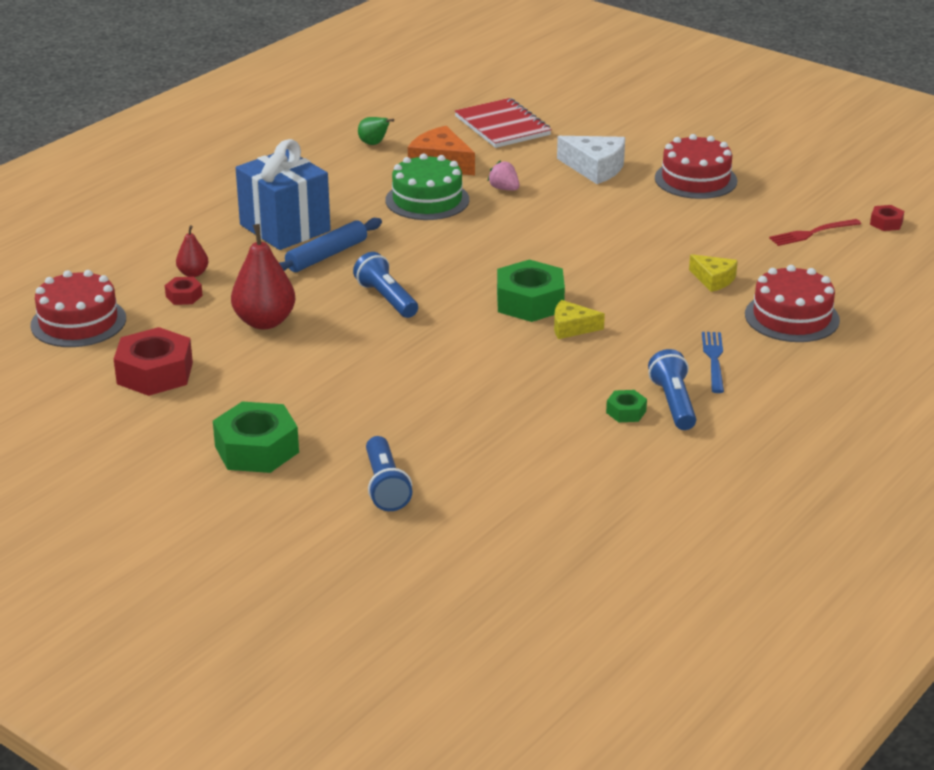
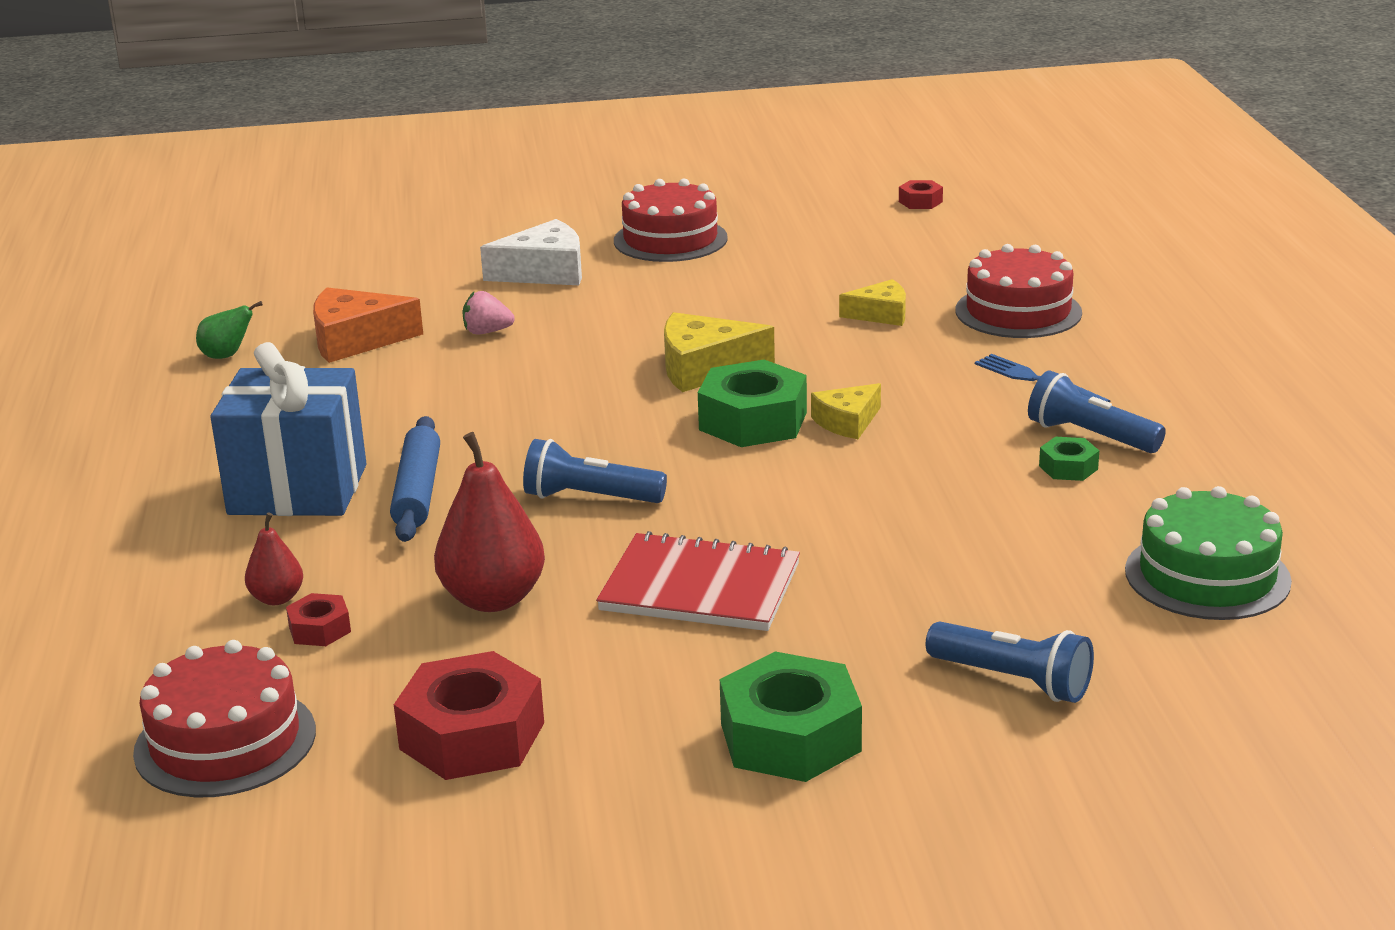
camera: 45 degrees left, 5 degrees down
green cake [386,154,469,220] -> green cake moved to [1125,486,1292,620]
red notebook [455,98,552,148] -> red notebook moved to [596,531,800,631]
red fork [769,219,861,246] -> none
none -> yellow cheese [664,312,775,392]

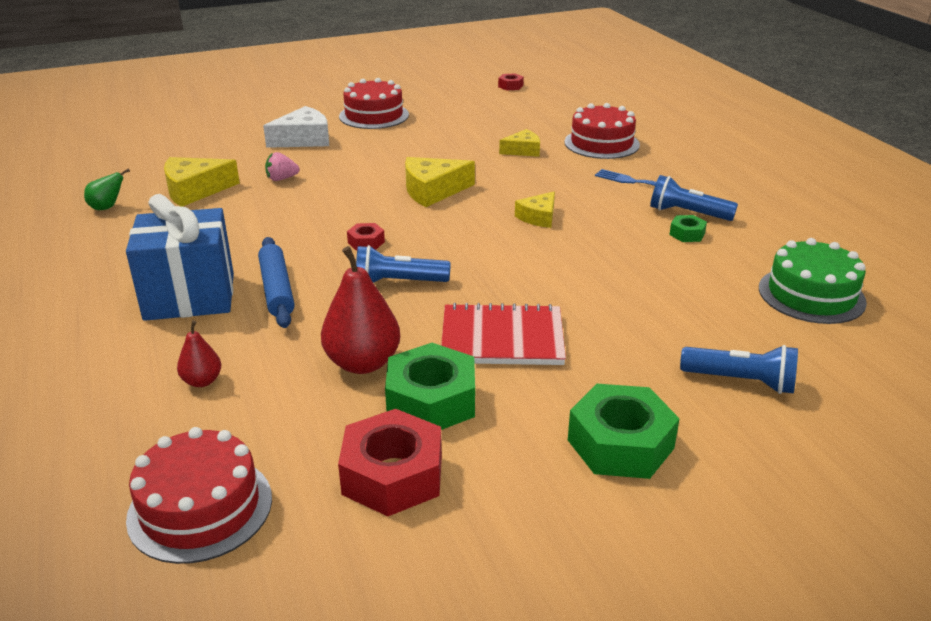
camera: 15 degrees left, 5 degrees up
red nut [286,593,351,646] -> red nut moved to [347,223,385,251]
orange cheese [313,287,423,363] -> yellow cheese [164,157,240,207]
green nut [698,360,807,447] -> green nut moved to [385,343,475,430]

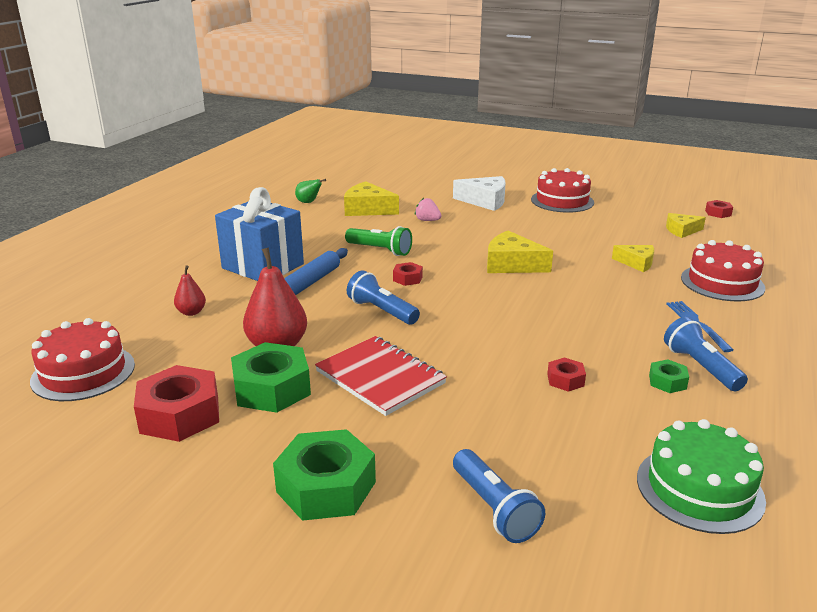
camera: 45 degrees right, 5 degrees down
yellow cheese [515,191,555,228] -> yellow cheese moved to [666,213,706,238]
none -> green flashlight [345,226,412,256]
none -> red nut [547,357,586,392]

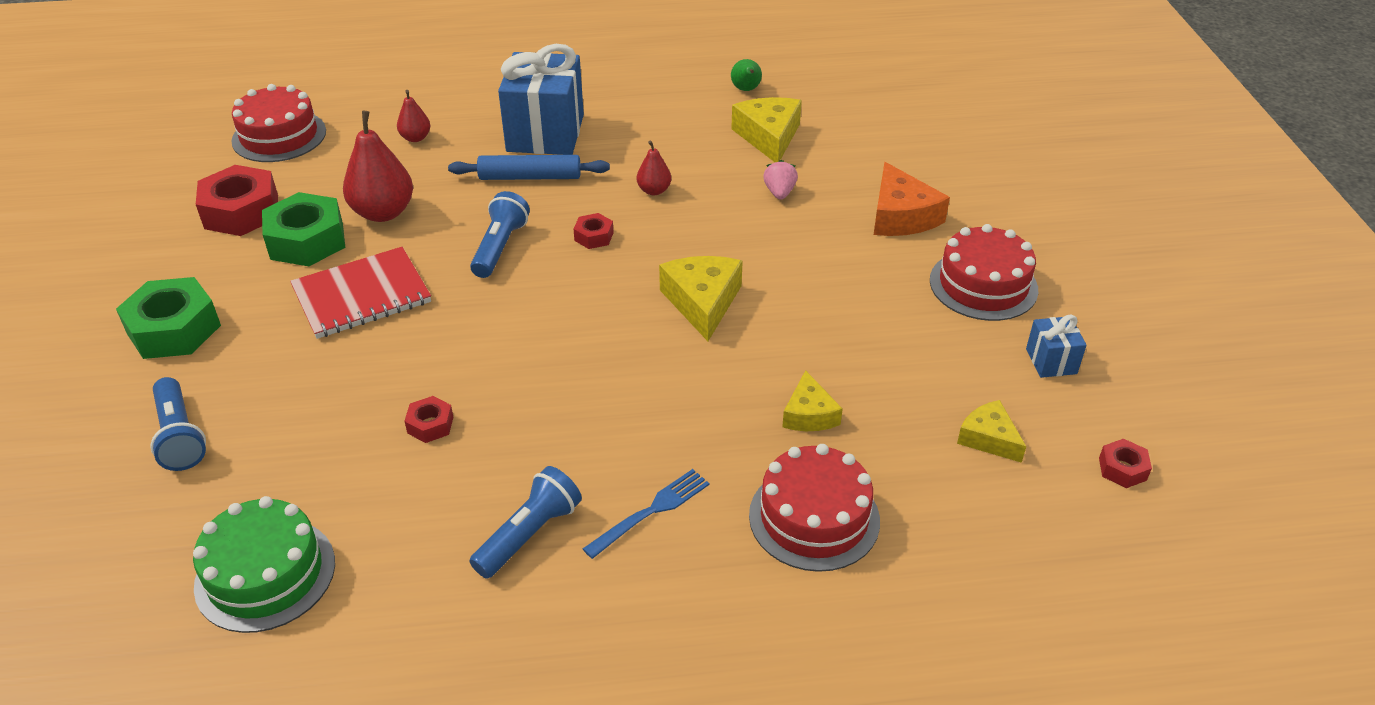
camera: 60 degrees right, 15 degrees up
red notebook [315,336,447,416] -> red notebook turned 45 degrees clockwise [290,247,431,339]
green flashlight [345,226,412,256] -> red pear [637,141,671,195]
white cheese [453,176,506,211] -> orange cheese [874,162,950,236]
blue flashlight [453,449,545,543] -> blue flashlight turned 60 degrees counterclockwise [150,377,206,471]
green nut [649,359,689,393] -> none
none -> blue gift [1026,315,1087,378]

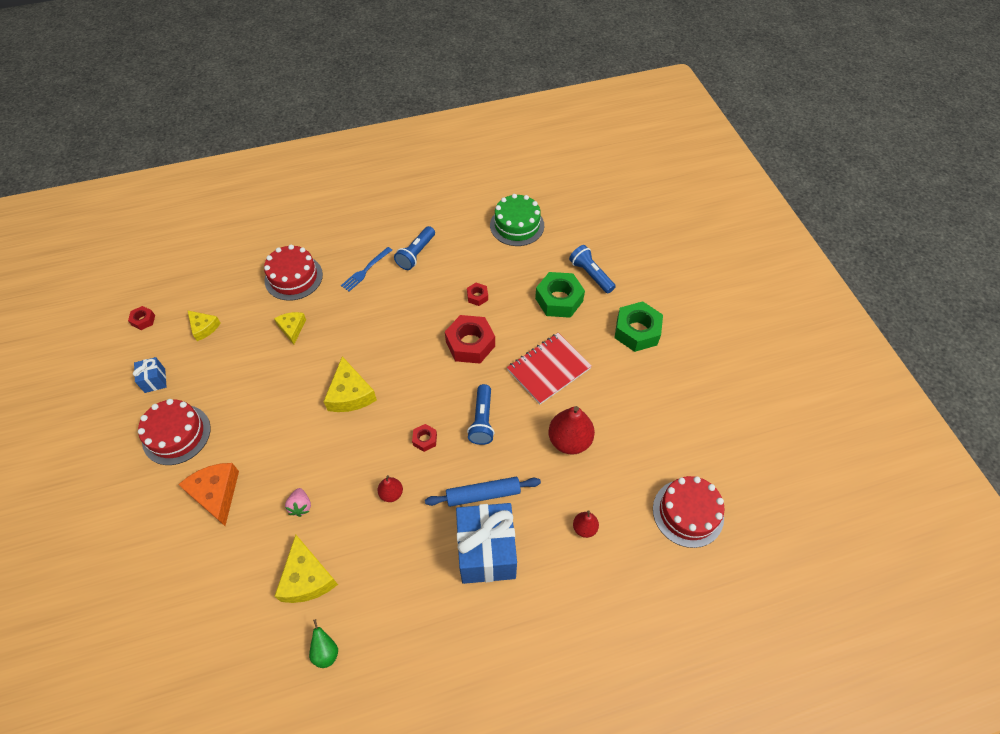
camera: 170 degrees right, 15 degrees up
red nut [196,165,278,236] -> red nut moved to [445,315,495,364]
green nut [262,192,345,266] -> green nut moved to [535,272,585,318]

